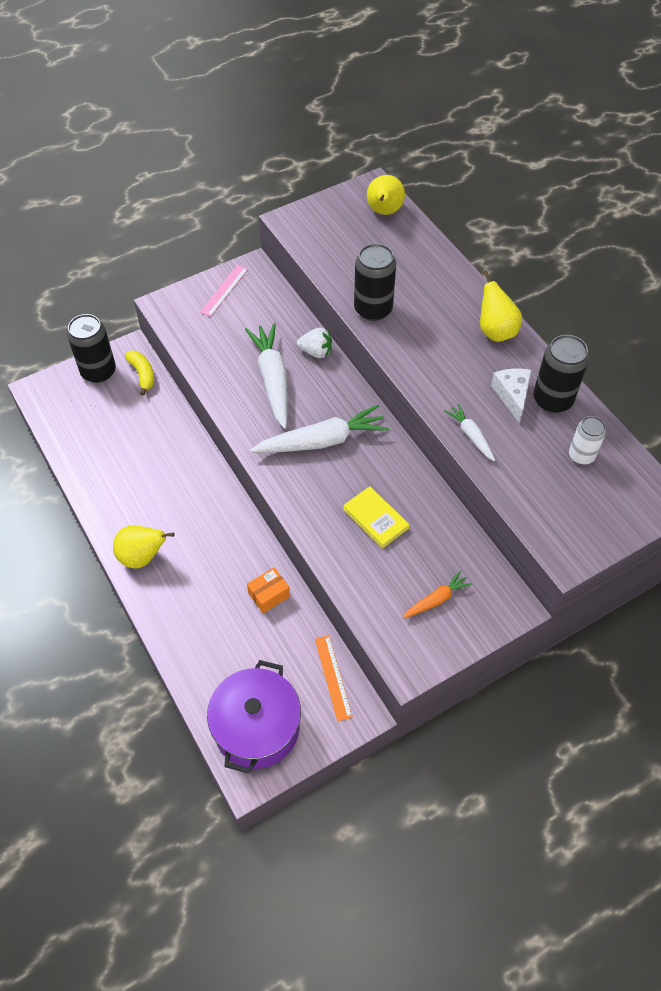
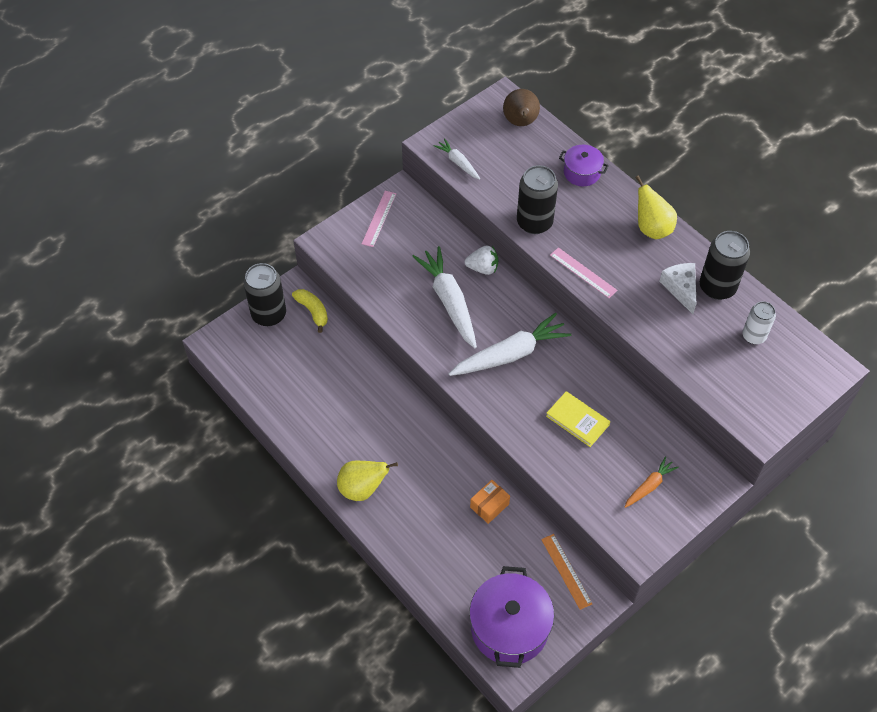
camera: 10 degrees left, 0 degrees up
yellow pear [367,175,405,215] -> brown pear [503,89,540,126]
white carrot [445,403,495,461] -> white carrot moved to [433,138,480,180]
none -> pink ruler [550,247,617,298]
none -> purple pot [559,145,609,186]

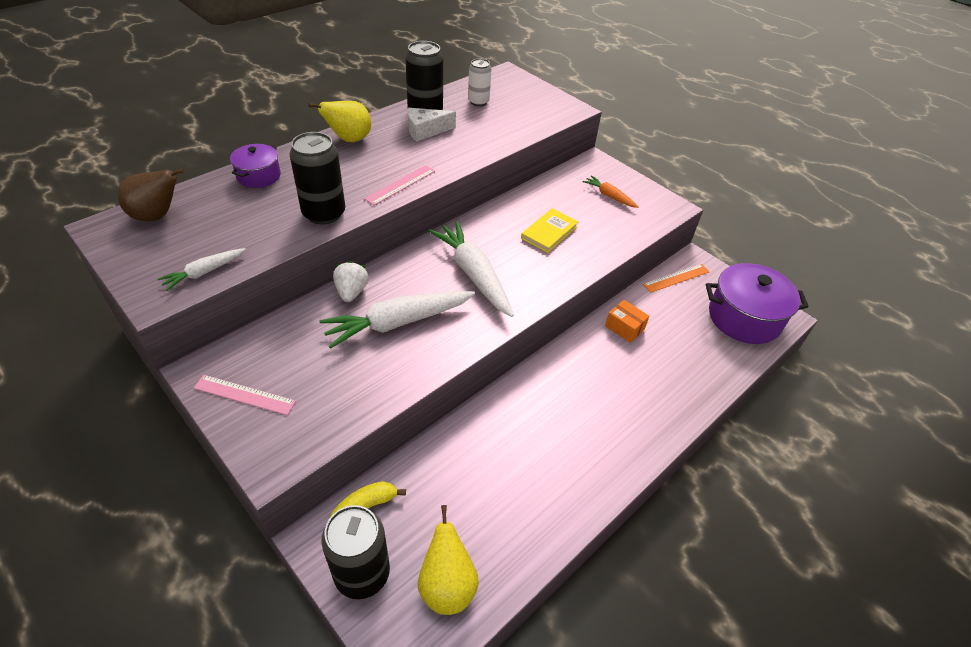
camera: 95 degrees left, 10 degrees down
yellow pear [337,461,398,501] -> yellow pear moved to [418,505,479,615]

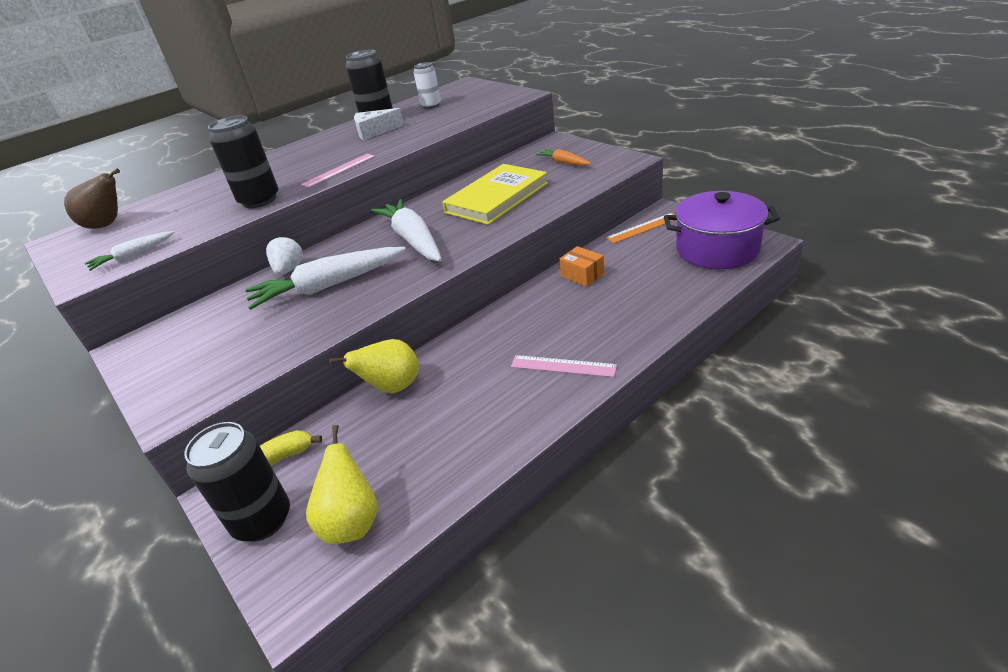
camera: 10 degrees right, 10 degrees down
pink ruler [194,375,296,415] -> pink ruler moved to [511,355,617,377]
purple pot [230,144,281,188] -> none
yellow pear [309,101,371,142] -> yellow pear moved to [329,339,419,393]
yellow book [521,208,579,253] -> yellow book [442,164,548,225], size x1.72

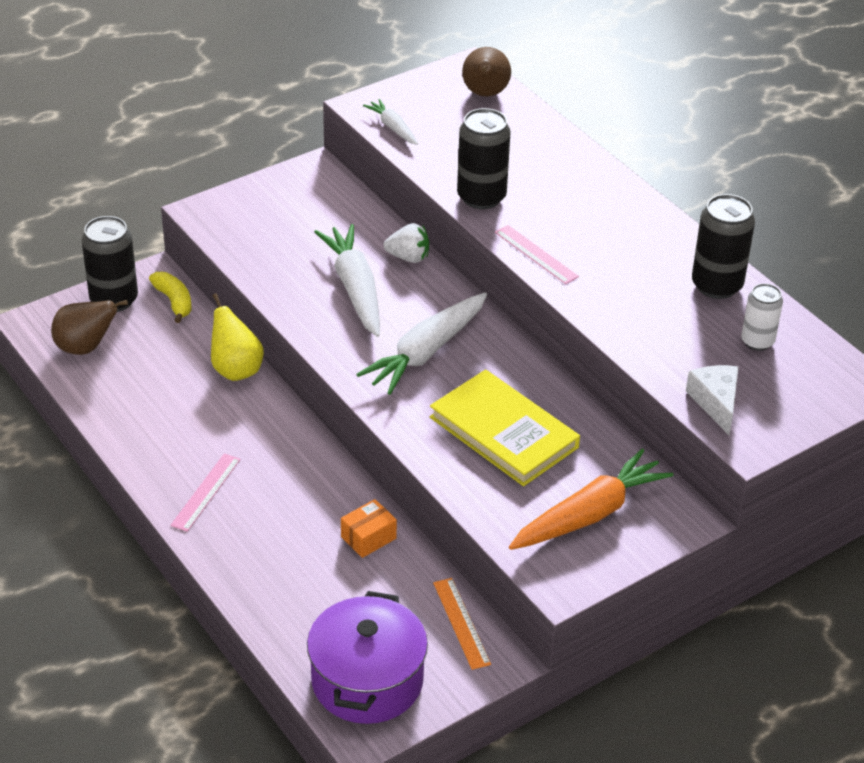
camera: 90 degrees right, 5 degrees up
yellow pear [306,425,378,545] -> brown pear [51,300,128,355]
white cheese [354,108,404,140] -> white cheese moved to [686,365,739,435]
white carrot [371,199,442,261] -> white carrot turned 150 degrees clockwise [356,292,487,395]
orange carrot [536,149,591,166] -> orange carrot [509,449,673,550], size x1.93

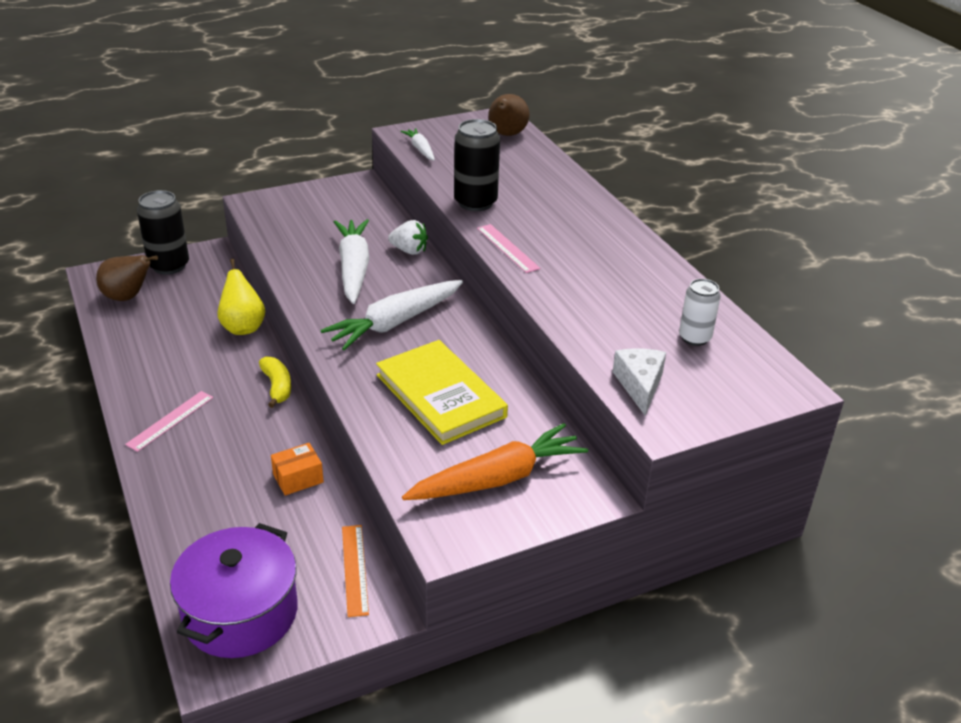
camera: 10 degrees right, 5 degrees down
yellow banana [149,272,192,323] -> yellow banana moved to [259,356,291,408]
black can [692,194,755,299] -> none

